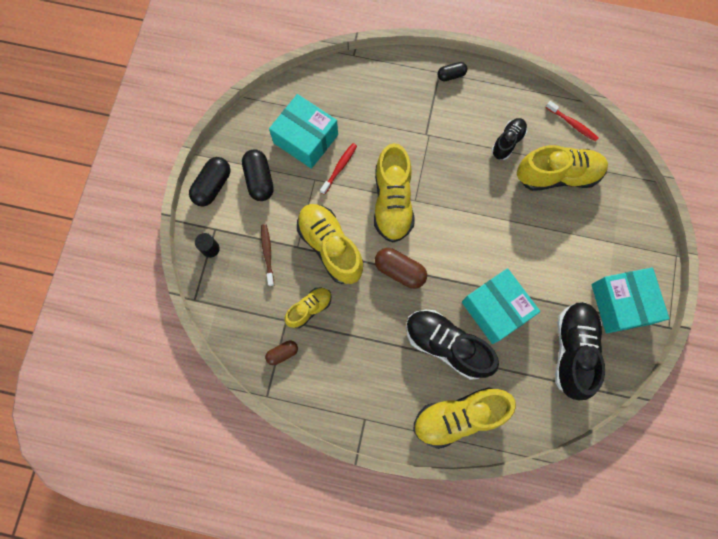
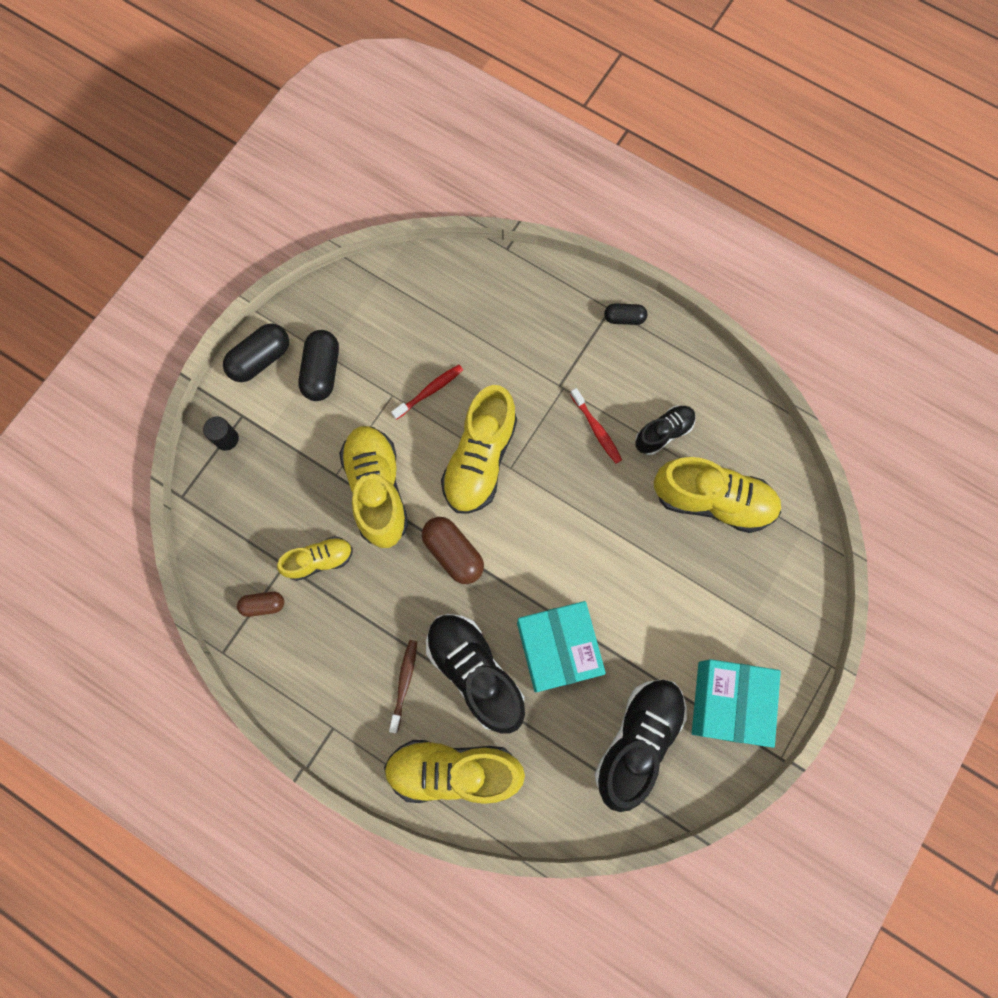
camera: 20 degrees right, 0 degrees up
brown toothbrush [261,224,274,286] -> brown toothbrush moved to [389,640,417,733]
turquoise box [269,94,338,169] -> none
red toothbrush [546,101,598,142] -> red toothbrush moved to [570,388,622,464]

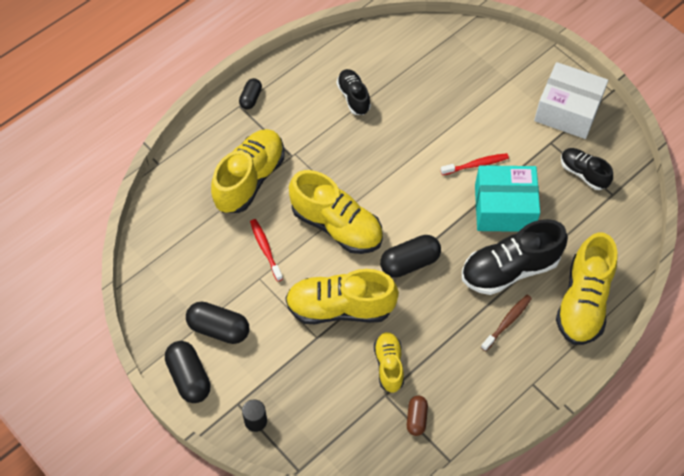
camera: 75 degrees left, 15 degrees down
brown toothbrush [389,640,417,733] -> brown toothbrush turned 105 degrees clockwise [481,295,532,351]
brown capsule [422,517,484,584] -> black capsule [380,235,441,277]
red toothbrush [570,388,622,464] -> red toothbrush moved to [441,153,509,175]
black shoe [595,679,687,812] -> black shoe [561,148,613,190], size x0.57
yellow shoe [654,457,781,533] -> yellow shoe moved to [211,129,285,213]
turquoise box [692,659,781,748] -> white box [534,62,608,139]

